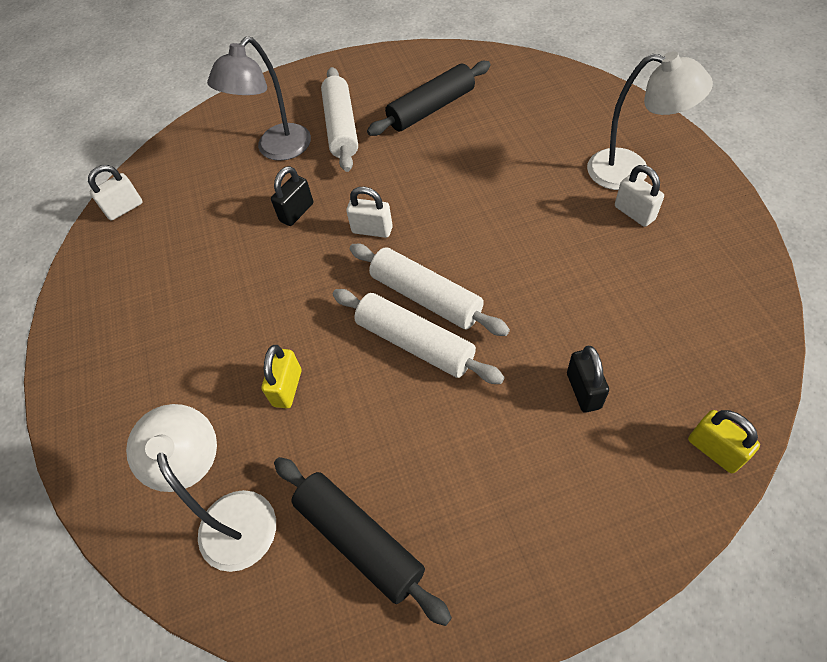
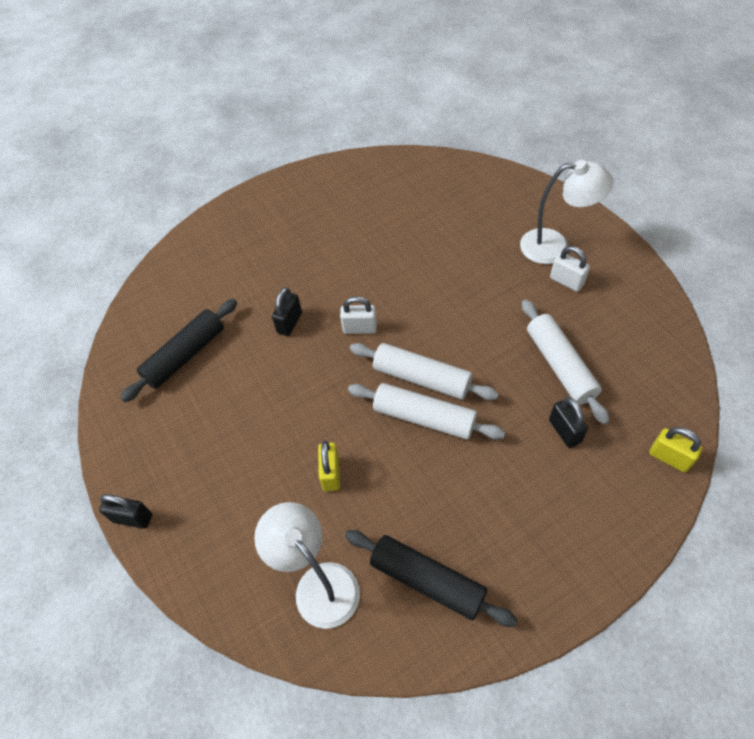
camera: 15 degrees left, 0 degrees up
white padlock [88,165,143,221] -> none
grey lamp [207,36,311,161] -> none
white rolling pin [321,67,358,172] -> white rolling pin moved to [522,299,610,424]
black rolling pin [367,61,491,136] -> black rolling pin moved to [120,299,237,402]
none -> black padlock [99,494,152,528]

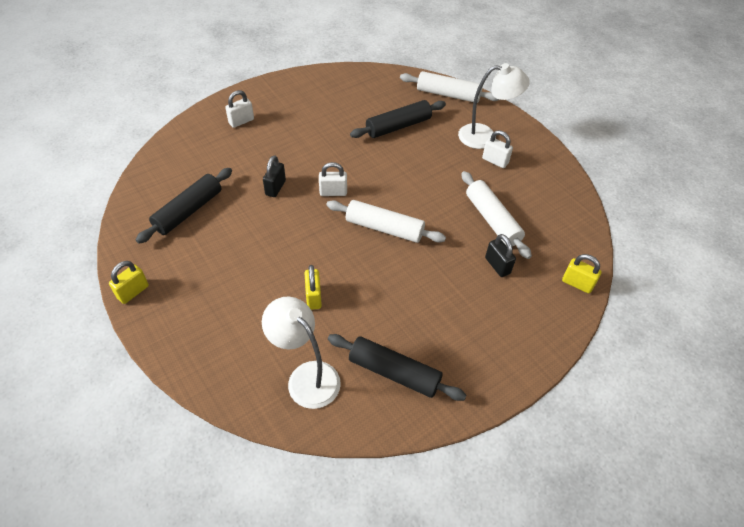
camera: 10 degrees left, 5 degrees down
black padlock [99,494,152,528] -> none
white rolling pin [348,383,505,440] -> white rolling pin moved to [400,71,500,103]
none -> yellow padlock [109,261,149,304]
none -> white padlock [225,90,254,128]
none -> black rolling pin [350,100,446,138]

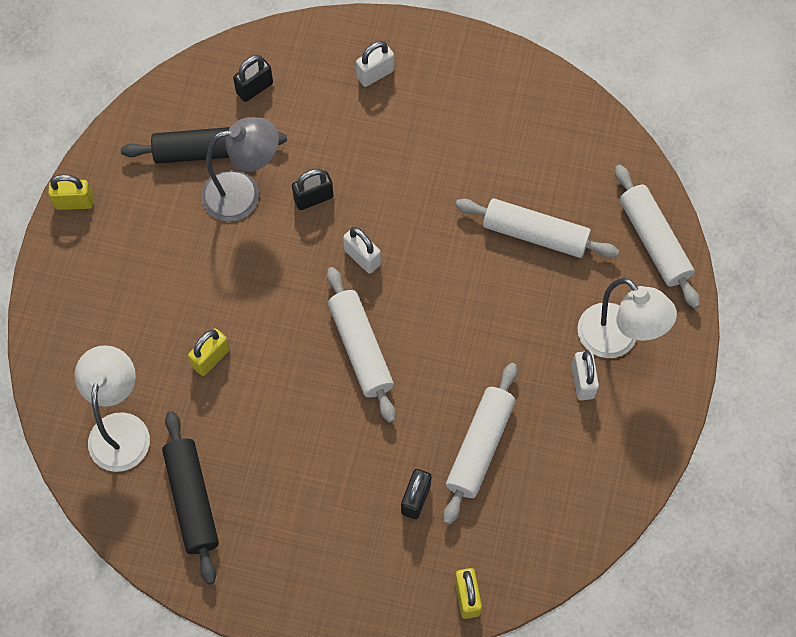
camera: 50 degrees right, 15 degrees up
white padlock [225,90,254,128] -> white padlock turned 45 degrees counterclockwise [356,41,394,87]
black rolling pin [350,100,446,138] -> white rolling pin [455,198,619,258]
none -> grey lamp [201,117,279,221]
none -> black padlock [233,55,273,102]

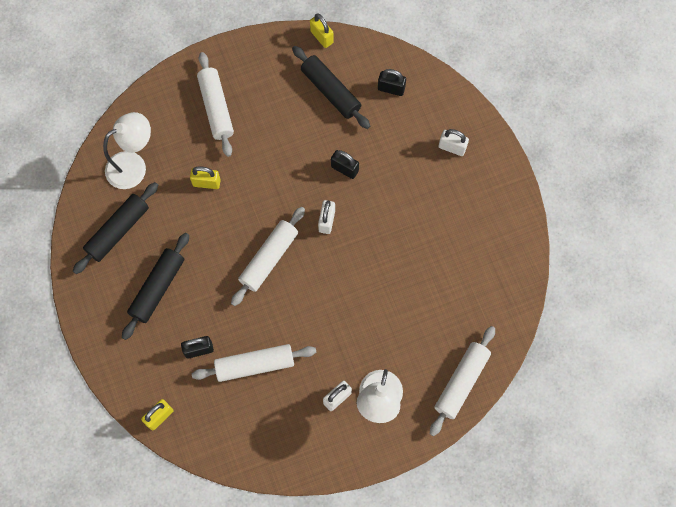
camera: 55 degrees right, 5 degrees up
yellow padlock [48,174,93,210] -> yellow padlock moved to [310,14,334,48]
grey lamp [201,117,279,221] -> none
white rolling pin [455,198,619,258] -> white rolling pin moved to [197,52,234,157]
none -> black rolling pin [122,233,189,340]

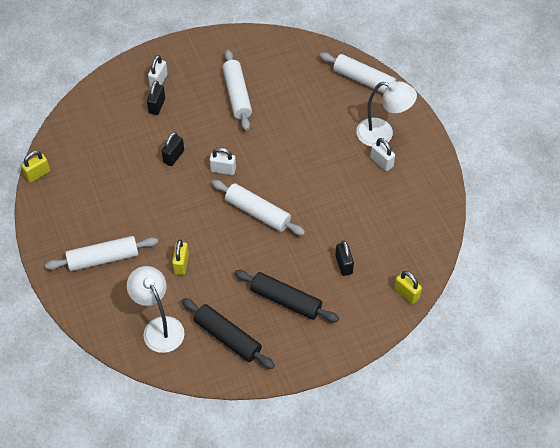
camera: 90 degrees left, 15 degrees down
white rolling pin [192,344,316,382] -> white rolling pin moved to [222,50,252,131]
black rolling pin [292,46,370,129] -> none
black padlock [378,69,406,96] -> black padlock moved to [147,80,165,115]

